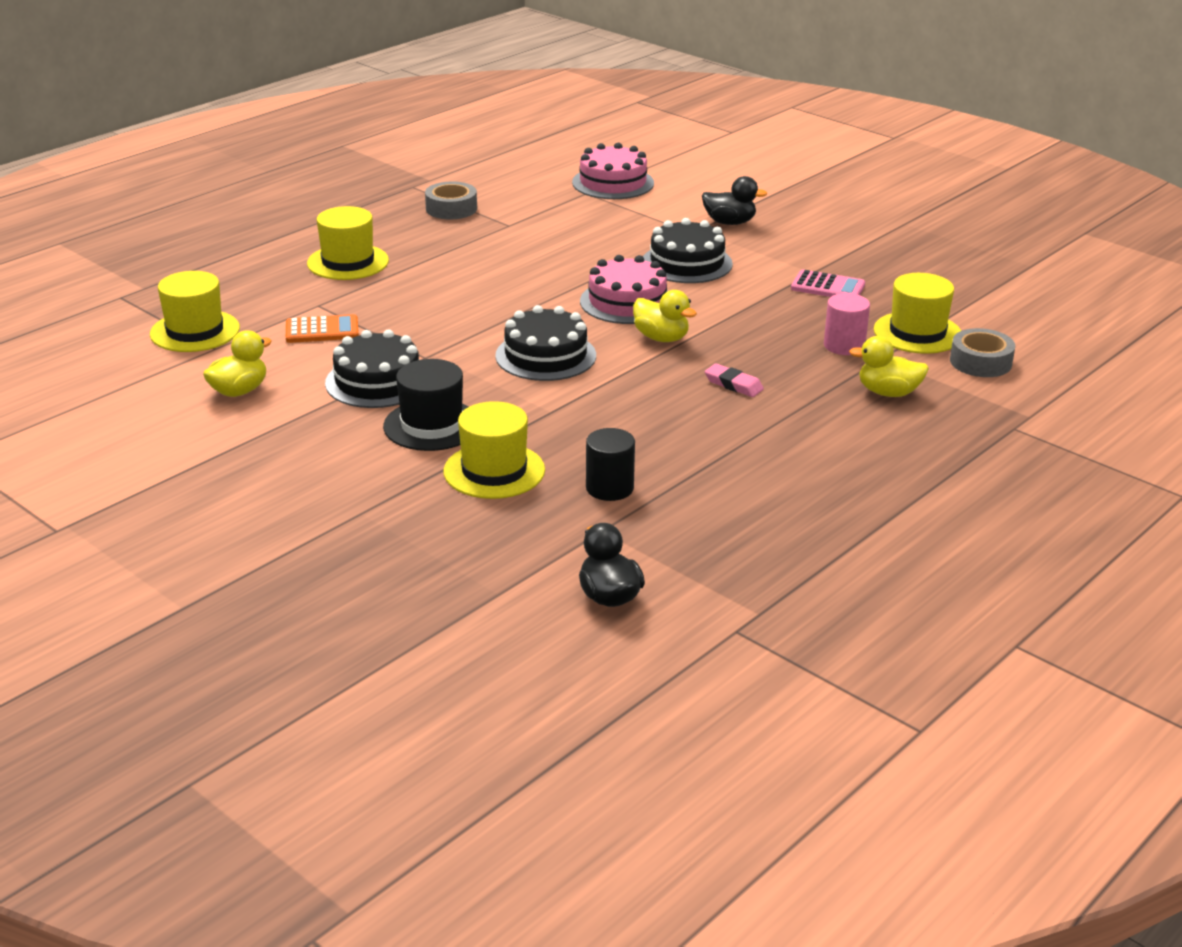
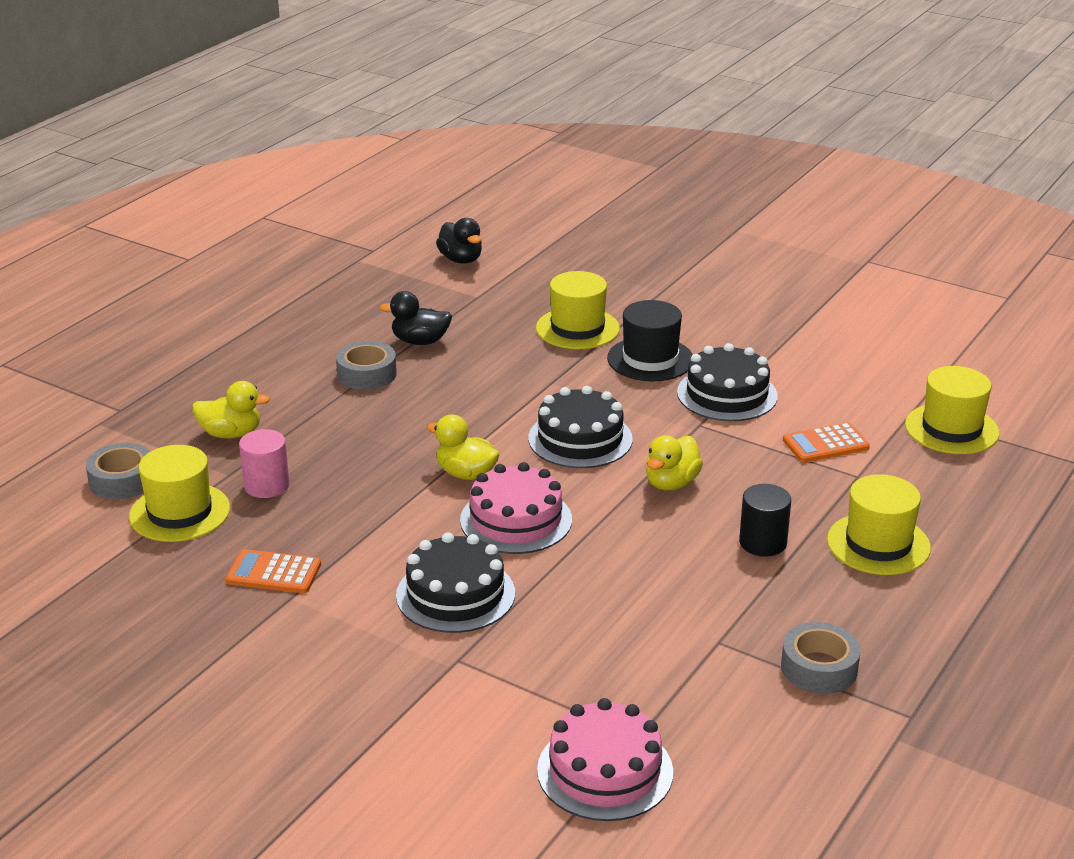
camera: 170 degrees right, 0 degrees up
yellow duck [203,330,272,397] -> yellow duck moved to [646,435,703,490]
black cylinder [586,428,635,501] -> black cylinder moved to [739,484,791,557]
black duck [702,176,768,225] -> black duck moved to [379,291,452,345]
pink eraser [705,364,764,397] -> none
pink calculator [791,269,865,297] -> orange calculator [226,549,321,593]
none -> grey tape [336,341,397,390]

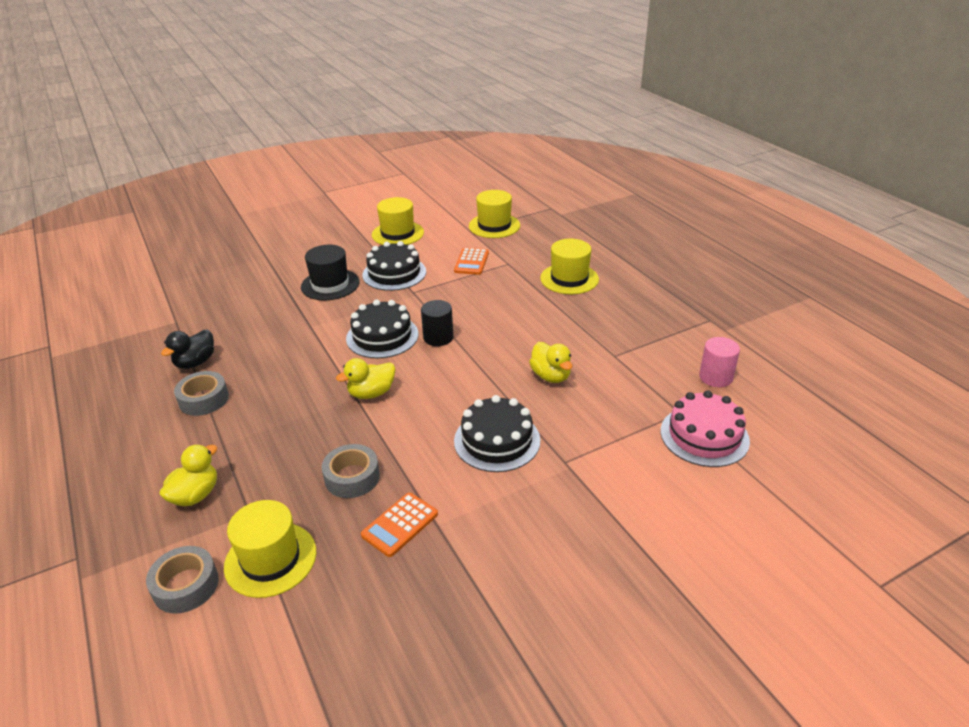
camera: 60 degrees left, 5 degrees up
pink cylinder [239,429,289,498] -> pink cylinder moved to [699,337,740,387]
black duck [436,218,482,264] -> none
pink cake [460,462,572,554] -> none
yellow hat [536,271,620,349] -> yellow hat moved to [372,197,424,245]
yellow duck [646,435,703,490] -> yellow duck moved to [529,342,573,383]
black cylinder [739,484,791,557] -> black cylinder moved to [421,300,454,346]
grey tape [781,622,861,694] -> grey tape moved to [322,444,380,498]

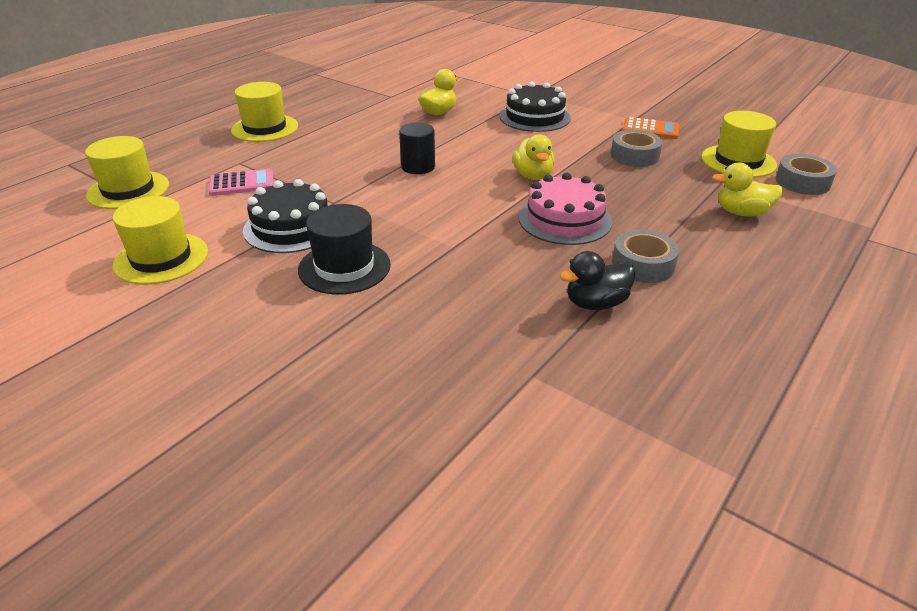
camera: 115 degrees left, 0 degrees up
black duck [161,329,214,369] -> black duck turned 150 degrees clockwise [560,251,636,310]
yellow duck [336,358,395,399] -> yellow duck turned 45 degrees clockwise [513,135,555,180]
black cake [346,300,418,358] -> none
orange calculator [454,248,489,275] -> pink calculator [208,169,274,196]
pink cake [660,390,750,467] -> pink cake moved to [519,172,612,245]
pink cylinder [699,337,740,387] -> none

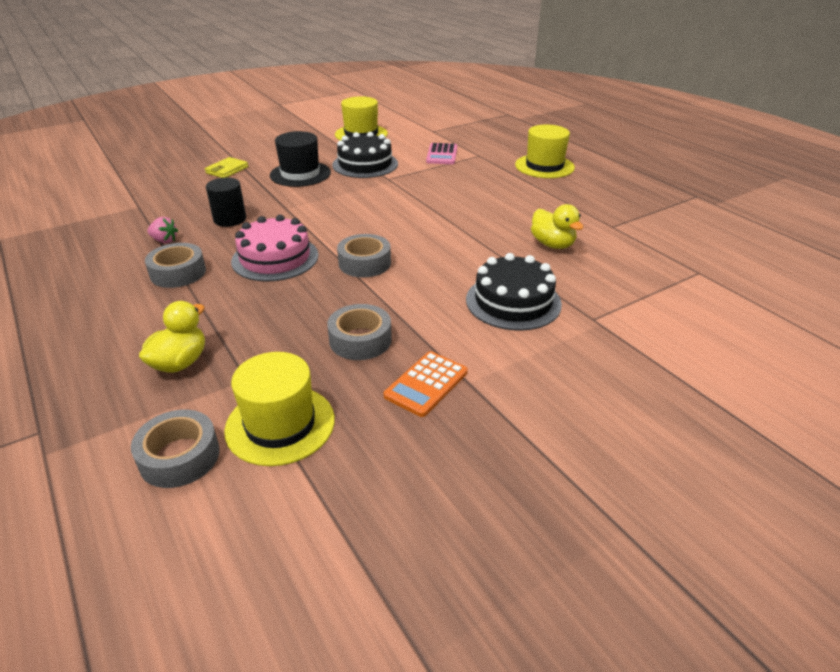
camera: 110 degrees right, 0 degrees up
yellow hat [85,136,169,209] -> none
black cylinder [399,123,435,174] -> black cylinder moved to [206,178,246,227]
yellow duck [513,135,555,180] -> grey tape [337,234,391,277]
black duck [560,251,636,310] -> pink strawberry [148,217,178,243]
none -> yellow wallet [205,157,249,178]

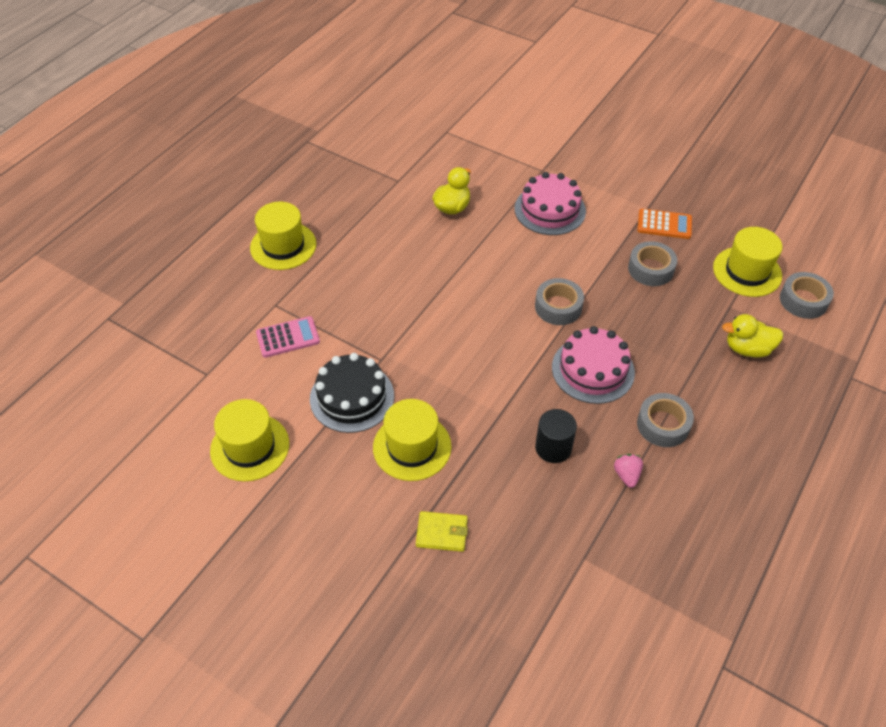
camera: 115 degrees left, 15 degrees up
black hat [270,131,331,187] -> yellow hat [373,399,452,481]
black cake [466,253,562,331] -> pink cake [514,172,586,235]

